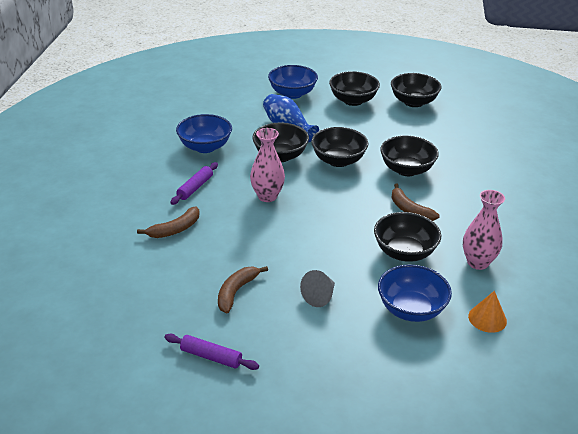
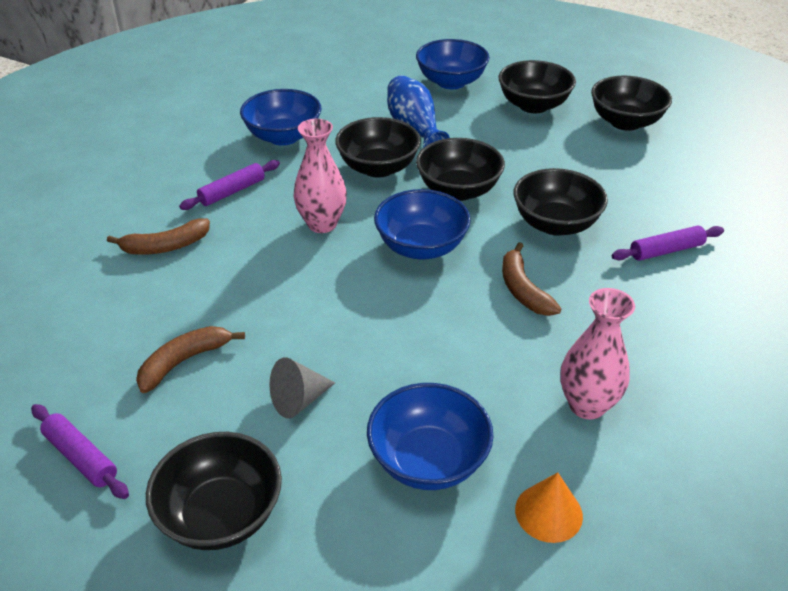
camera: 20 degrees right, 5 degrees up
black bowl [374,212,441,262] -> black bowl moved to [146,432,282,550]
none -> blue bowl [374,189,471,260]
none -> purple rolling pin [612,226,724,261]

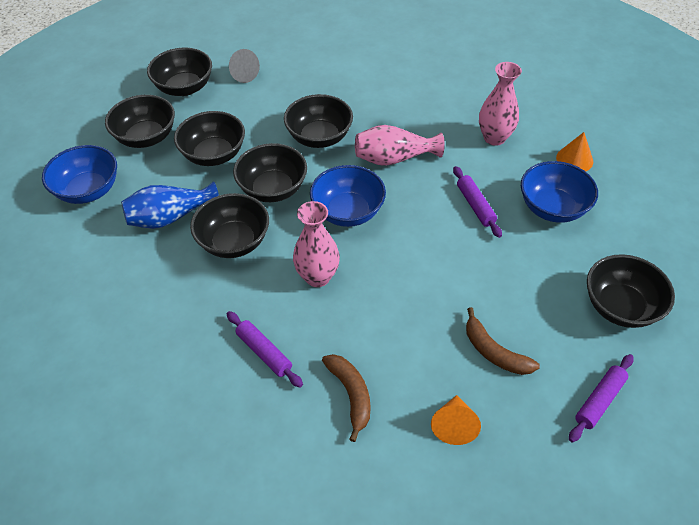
camera: 90 degrees left, 10 degrees up
blue bowl [240,89,321,146] -> none
grey cone [269,357,335,419] -> grey cone moved to [229,49,260,83]
brown banana [502,242,561,316] -> pink vase [355,125,445,166]
purple rolling pin [612,226,724,261] -> purple rolling pin moved to [453,166,502,238]
none -> black bowl [174,111,245,166]
none -> orange cone [431,395,481,445]

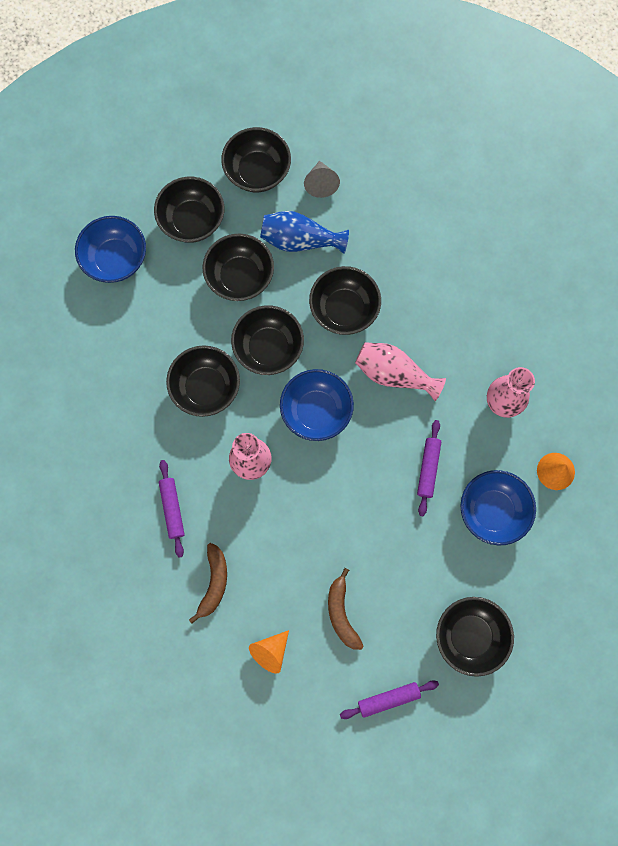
camera: 30 degrees right, 25 degrees up
blue vase [121,181,219,229] -> blue vase moved to [260,211,349,254]

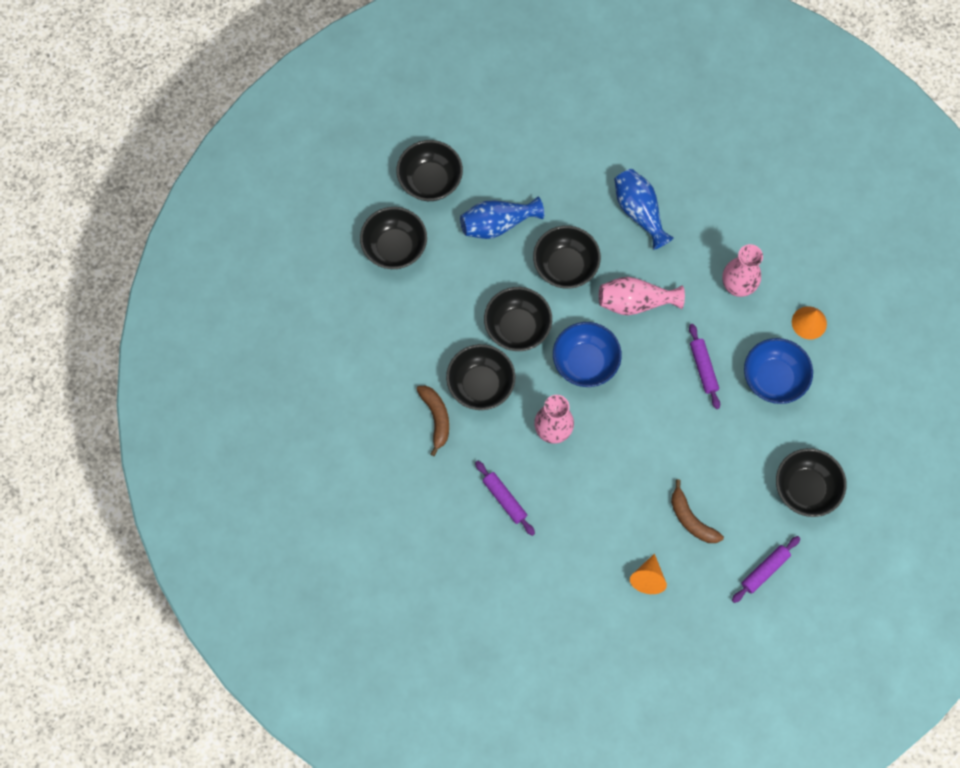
camera: 25 degrees left, 5 degrees down
blue bowl [75,216,146,283] -> none
brown banana [189,543,227,624] -> brown banana moved to [416,385,449,456]
black bowl [202,234,274,301] -> none
grey cone [304,161,340,198] -> none
none -> blue vase [614,169,674,250]

